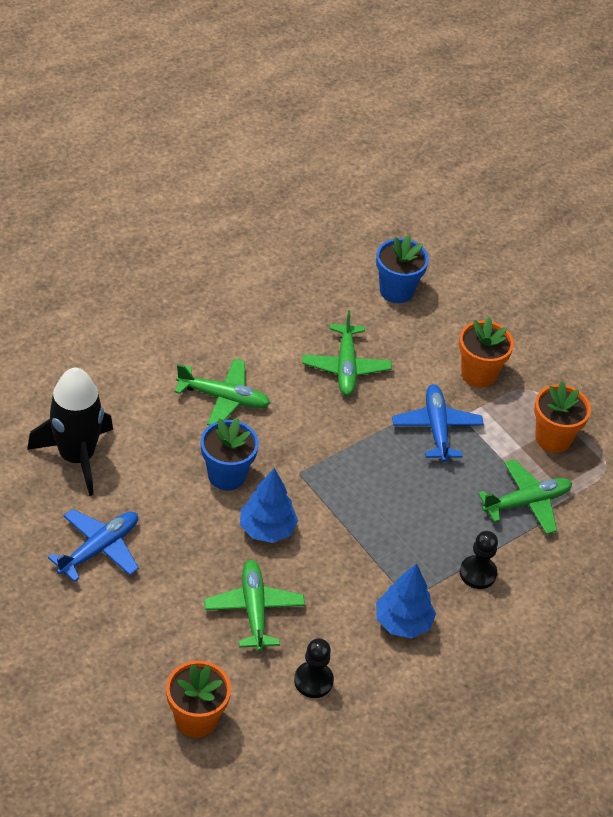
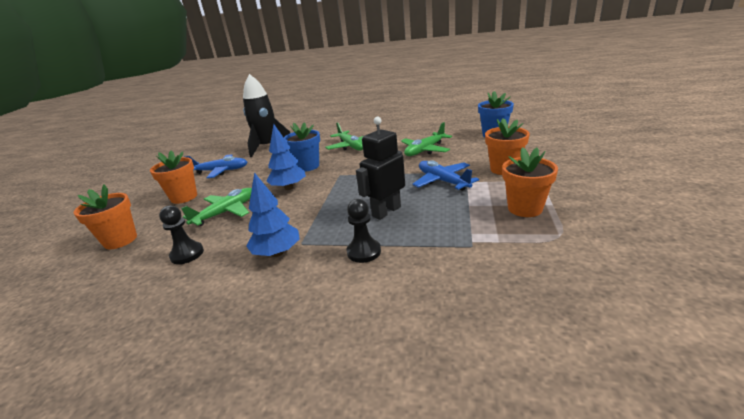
camera: 55 degrees right, 20 degrees down
blue plane [392,384,484,462] -> blue plane turned 75 degrees counterclockwise [413,160,479,191]
green plane [478,459,572,534] -> none
none -> orange flower pot [150,151,197,204]
none -> black robot [356,117,405,220]

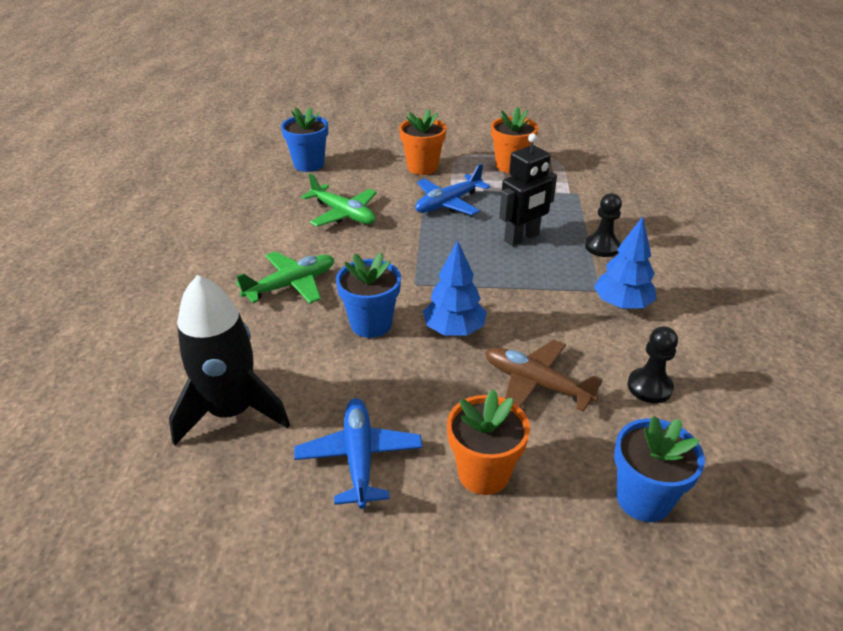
camera: 100 degrees left, 10 degrees up
orange flower pot [74,184,137,249] -> blue flower pot [614,416,705,522]
green plane [181,188,252,226] -> brown plane [486,340,602,412]
black robot [356,117,405,220] -> black robot turned 75 degrees counterclockwise [499,133,557,246]

